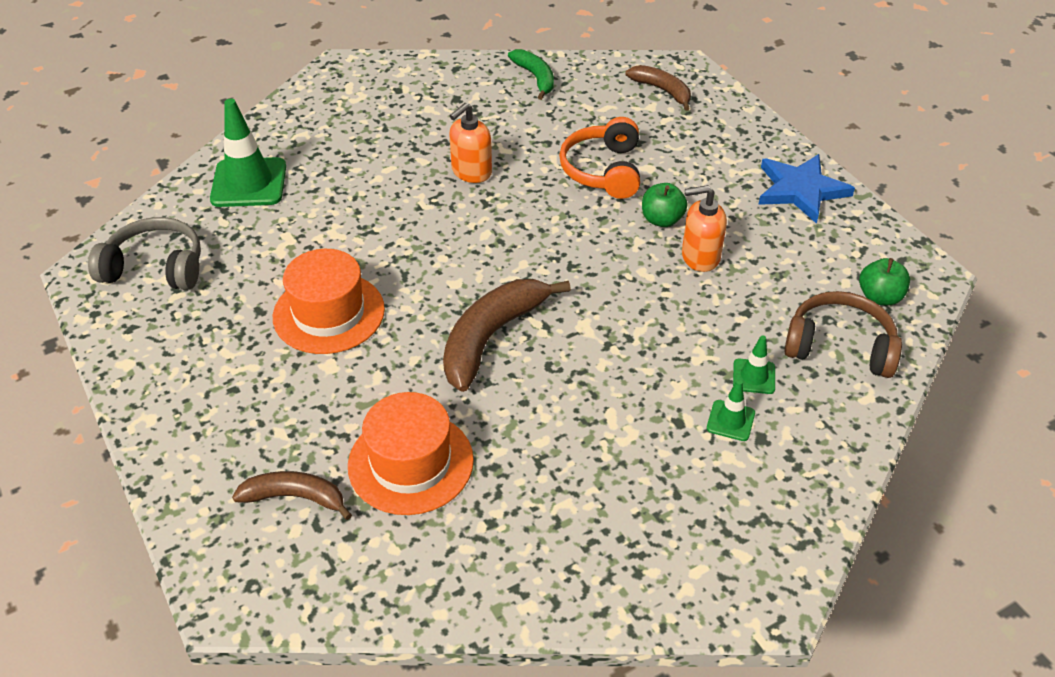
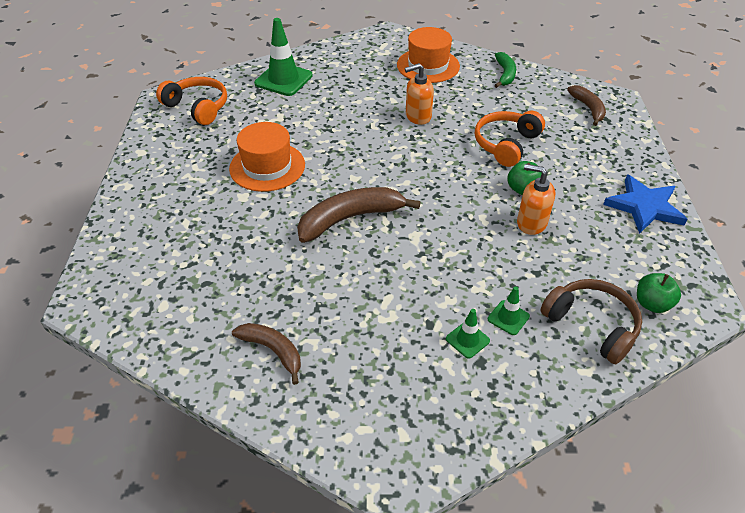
camera: 30 degrees right, 0 degrees up
grey headphones [88,217,201,290] -> orange headphones [156,77,227,125]
brown banana [232,471,352,520] -> brown banana moved to [232,323,301,385]
orange hat [348,392,474,515] -> orange hat moved to [397,27,460,83]

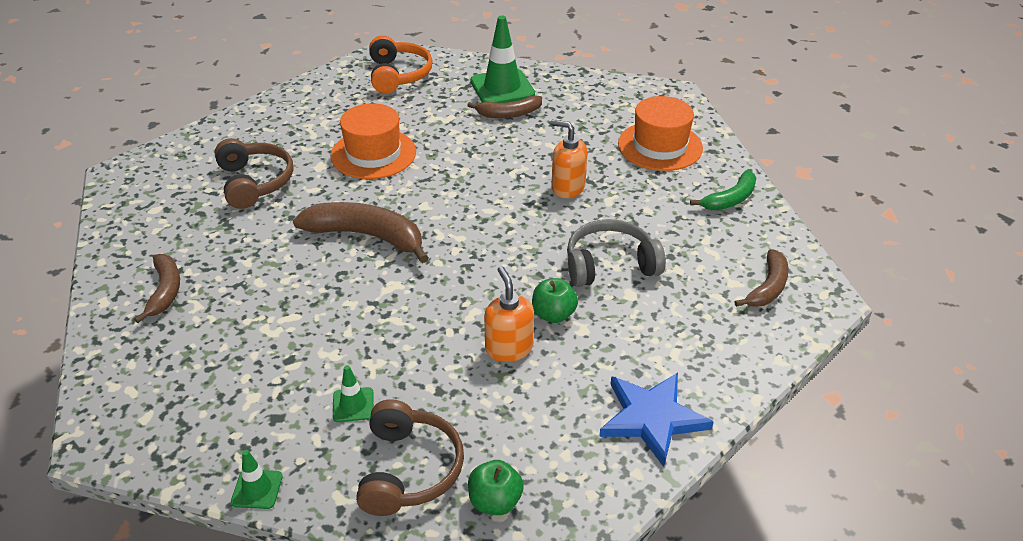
camera: 45 degrees right, 5 degrees down
green traffic cone [446,309,490,359] -> green traffic cone moved to [231,450,283,509]
orange headphones [475,111,545,167] -> grey headphones [567,219,666,287]
none -> brown headphones [215,138,293,209]
none -> brown banana [467,95,542,118]

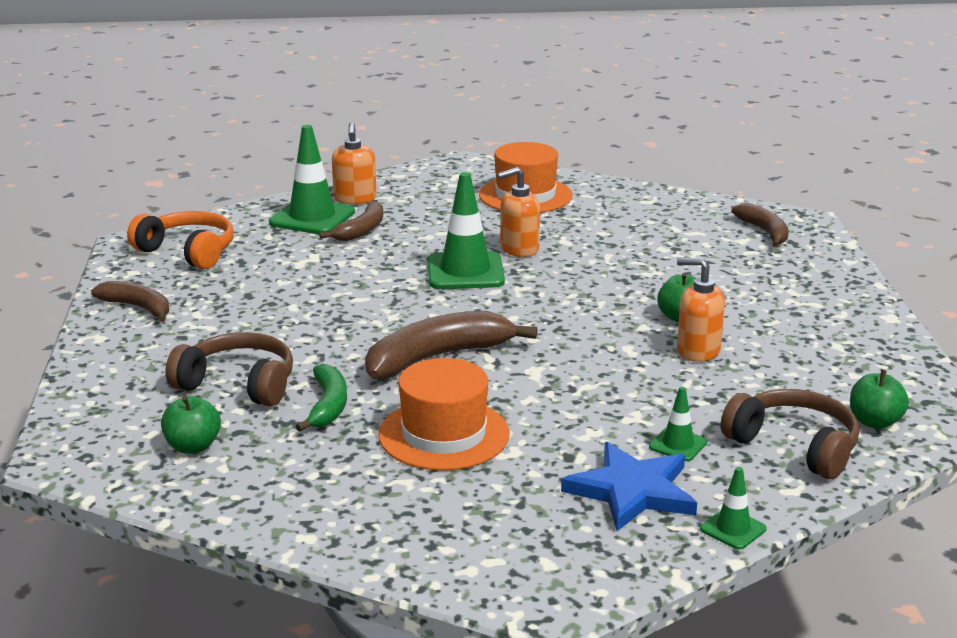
camera: 50 degrees left, 15 degrees down
brown banana [134,254,180,323] -> brown banana moved to [91,281,169,322]
orange hat [331,103,416,179] -> orange hat moved to [378,358,510,470]
grey headphones [567,219,666,287] -> none
blue star [599,373,714,467] -> blue star moved to [561,442,697,531]
green banana [690,170,756,210] -> green banana moved to [296,364,347,432]
none -> green apple [161,396,221,454]
none -> orange soap dispenser [332,123,377,204]
none -> green traffic cone [427,172,505,289]

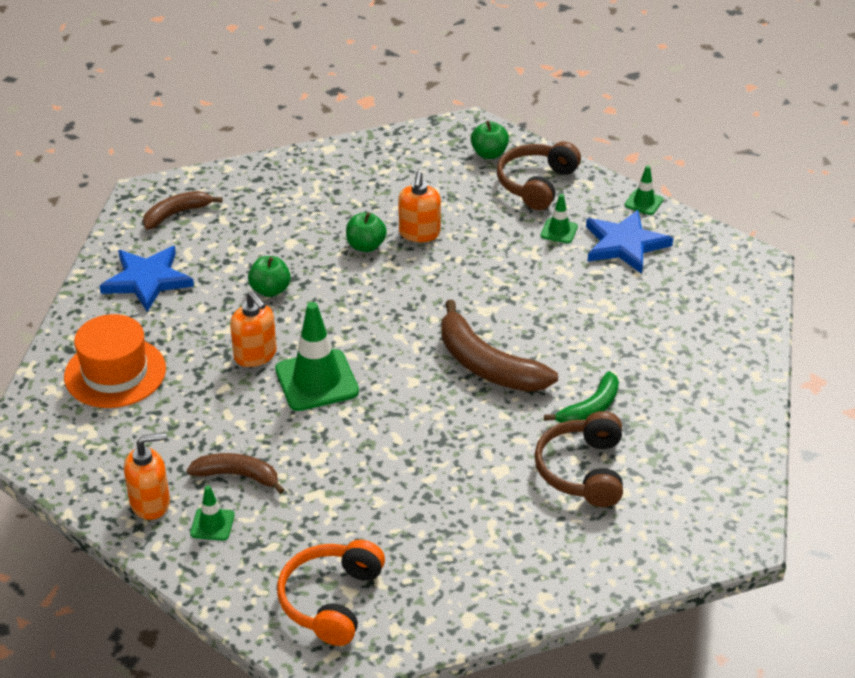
camera: 105 degrees left, 15 degrees up
brown banana [91,281,169,322] -> none
green apple [161,396,221,454] -> green apple moved to [248,256,291,297]
green traffic cone [269,125,355,234] -> green traffic cone [190,485,235,541], size x0.50
green banana [296,364,347,432] -> green banana turned 150 degrees clockwise [544,371,619,423]
orange hat [378,358,510,470] -> none
none -> blue star [99,246,194,312]

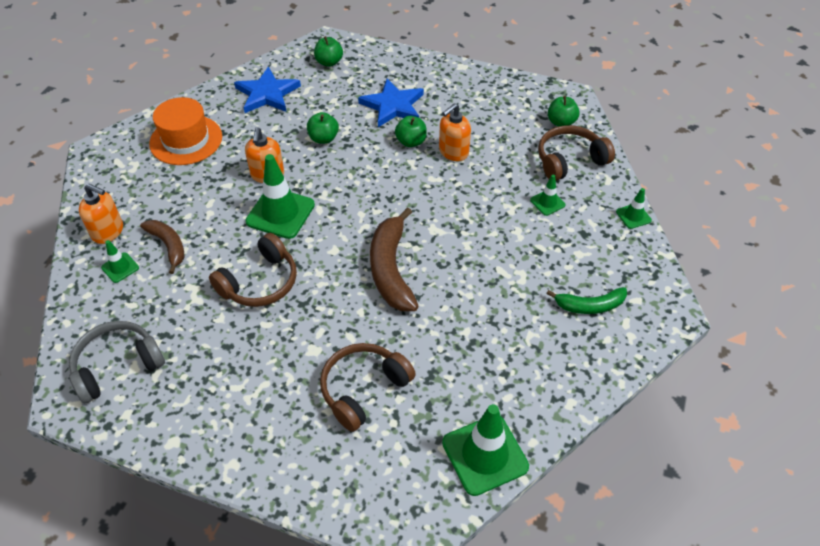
camera: 40 degrees right, 10 degrees up
brown banana [143,191,223,230] -> green apple [314,36,343,67]
orange headphones [277,540,385,646] -> grey headphones [69,321,165,403]
green banana [544,371,619,423] -> green banana moved to [546,287,627,314]
blue star [586,210,673,274] -> blue star moved to [358,79,424,127]
none -> brown headphones [209,233,297,307]
none -> green traffic cone [442,404,529,496]

